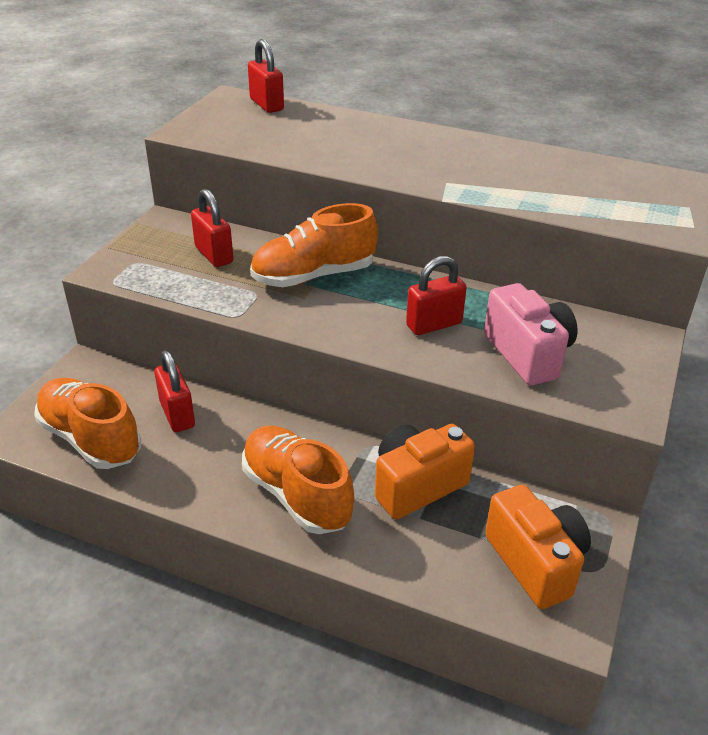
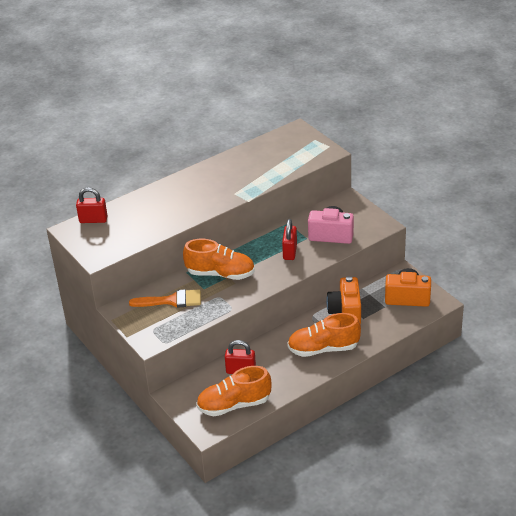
camera: 55 degrees left, 0 degrees up
red padlock [191,189,233,267] -> orange brush [129,289,201,308]
orange shoe [250,203,378,287] -> orange shoe turned 90 degrees counterclockwise [183,239,255,280]

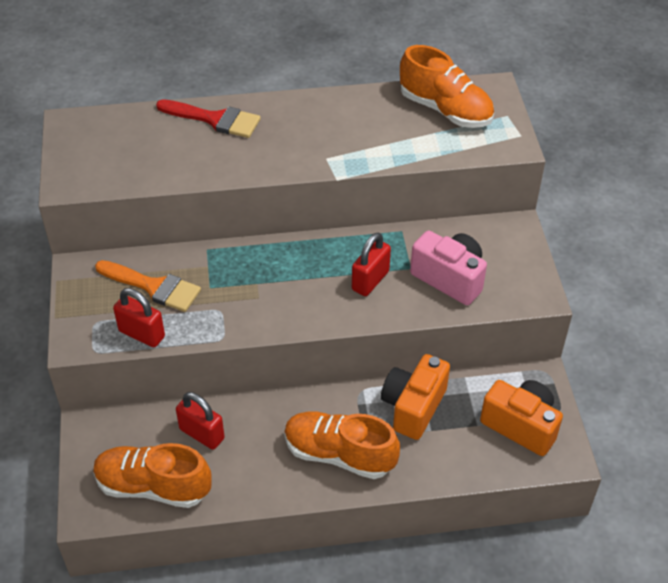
camera: 25 degrees right, 10 degrees up
red padlock [76,187,108,223] -> red padlock moved to [113,288,165,347]
orange shoe [183,239,255,280] -> orange shoe moved to [400,45,494,128]
none -> red brush [156,99,261,138]

